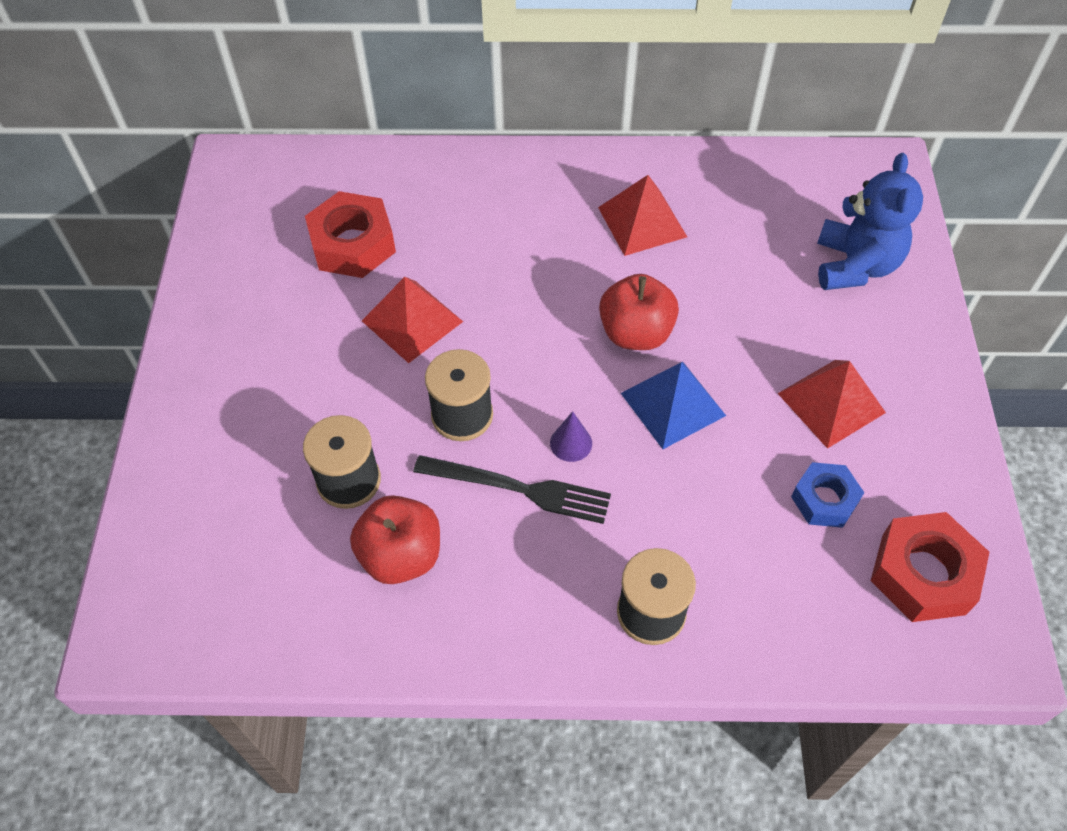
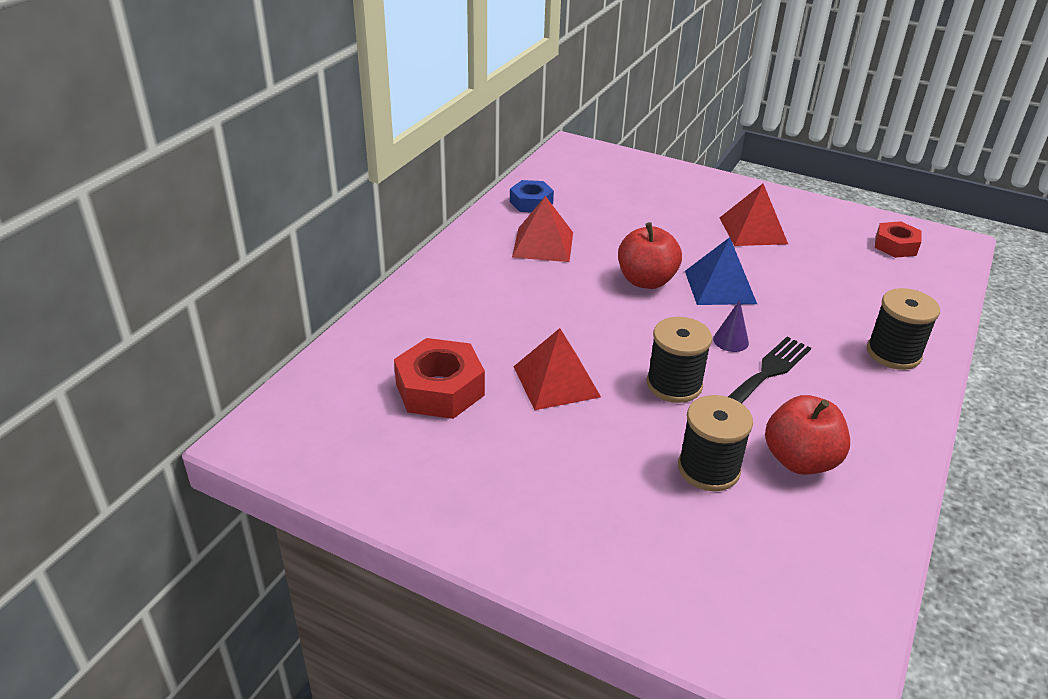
camera: 65 degrees left, 20 degrees down
blue nut [791,462,864,528] -> blue nut moved to [510,180,554,212]
blue teddy bear [817,153,923,290] -> none
red nut [871,512,989,622] -> red nut [875,221,921,258], size x0.64

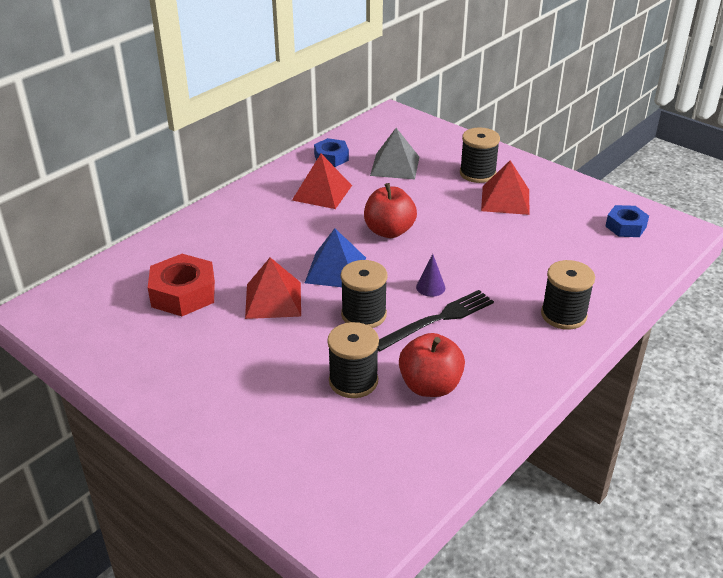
camera: 15 degrees right, 0 degrees up
blue pyramid [685,237,757,305] -> blue pyramid moved to [305,228,366,287]
red nut [875,221,921,258] -> blue nut [606,205,649,237]
none -> grey pyramid [370,128,419,179]
none -> black spool [460,127,500,183]

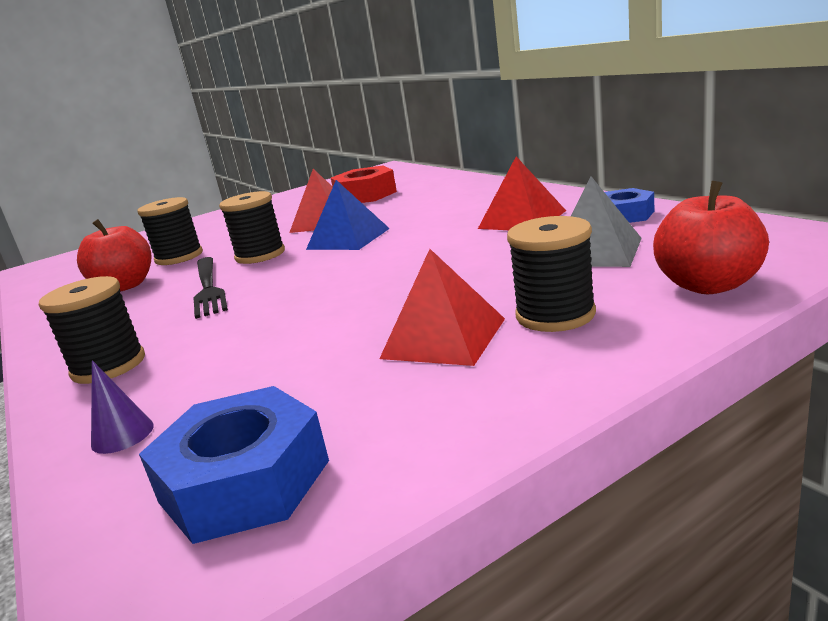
camera: 110 degrees right, 15 degrees down
red apple [364,183,417,238] -> red apple moved to [653,181,769,294]
purple cone [416,254,445,297] -> purple cone moved to [91,360,154,454]
blue nut [606,205,649,237] -> blue nut [139,386,329,544], size x1.57

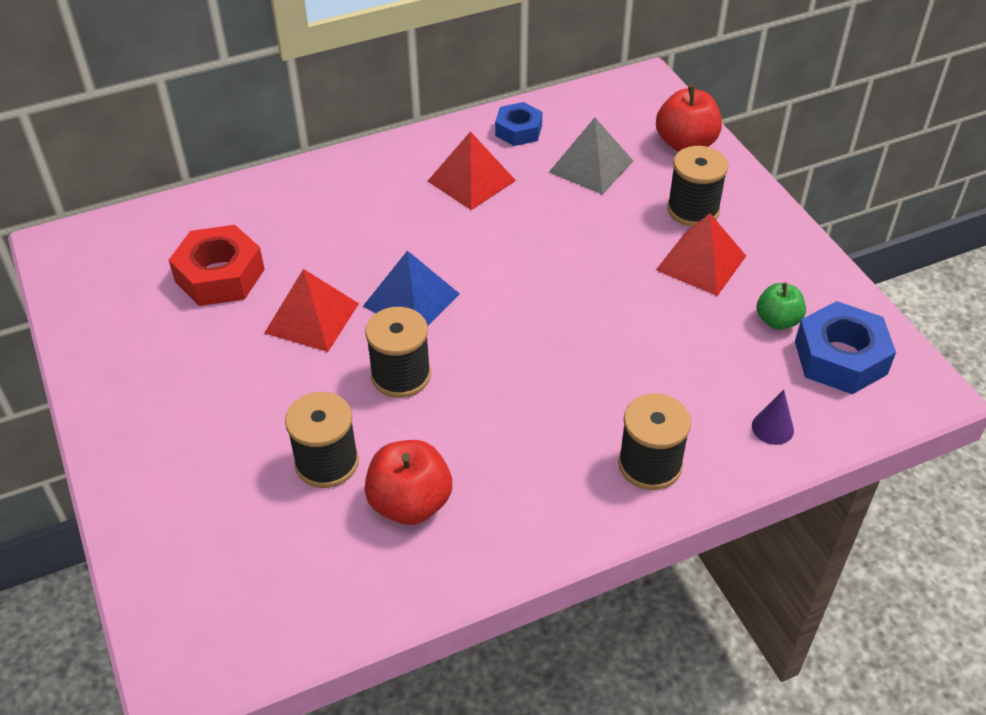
camera: 85 degrees left, 25 degrees up
black fork [194,257,228,319] -> none
none -> green apple [757,283,806,330]

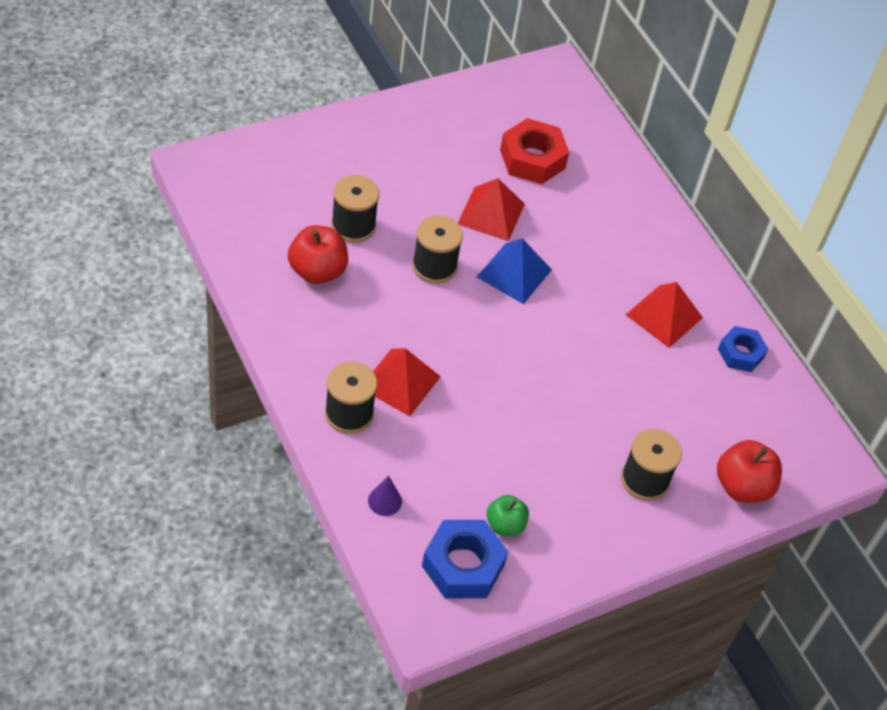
camera: 80 degrees right, 5 degrees up
grey pyramid [549,118,633,195] -> none
red pyramid [656,214,746,296] -> red pyramid moved to [373,348,441,416]

